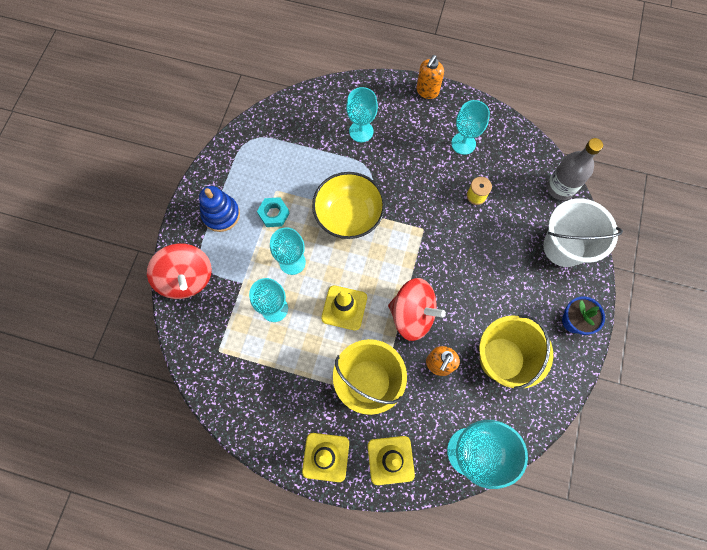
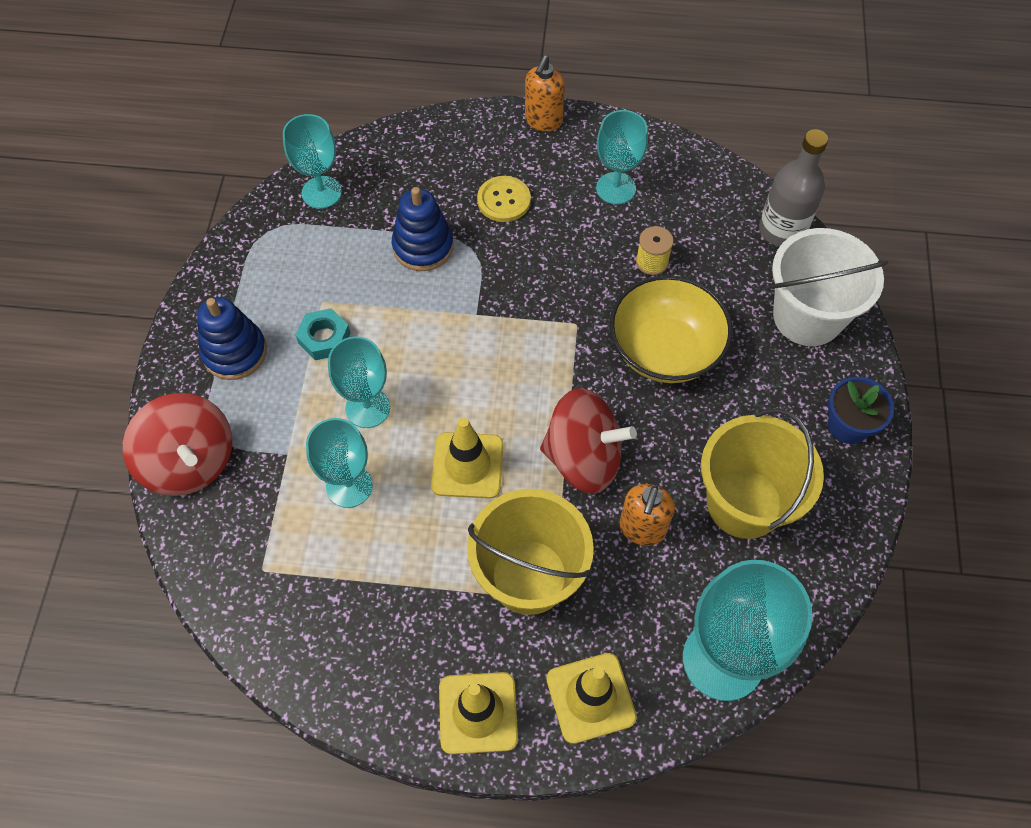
camera: 10 degrees left, 10 degrees down
yellow bowl [312,172,385,239] -> yellow bowl moved to [610,275,733,383]
turquoise goblet [346,87,378,142] -> turquoise goblet moved to [283,114,342,209]
none -> blue stacking toy [392,187,453,271]
none -> yellow button [477,176,531,222]

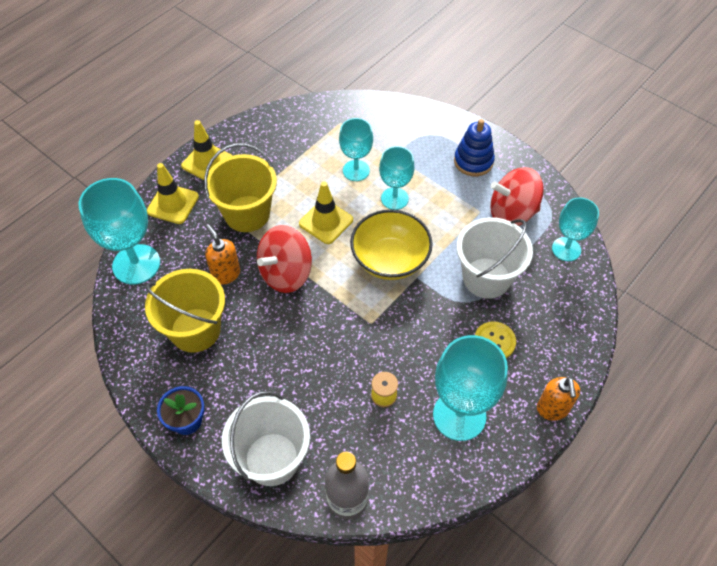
camera: 125 degrees right, 5 degrees down
red spinning top [123,393,232,496] -> red spinning top moved to [490,167,544,226]
turquoise nut [295,308,351,360] -> none
blue stacking toy [392,187,453,271] -> white bucket [457,217,533,299]
orange soap dispenser [525,55,565,132] -> orange soap dispenser turned 150 degrees counterclockwise [537,377,580,421]
turquoise goblet [596,110,648,204] -> turquoise goblet [433,335,508,441], size x1.61
yellow bowl [610,275,733,383] -> yellow bowl moved to [350,210,433,280]

